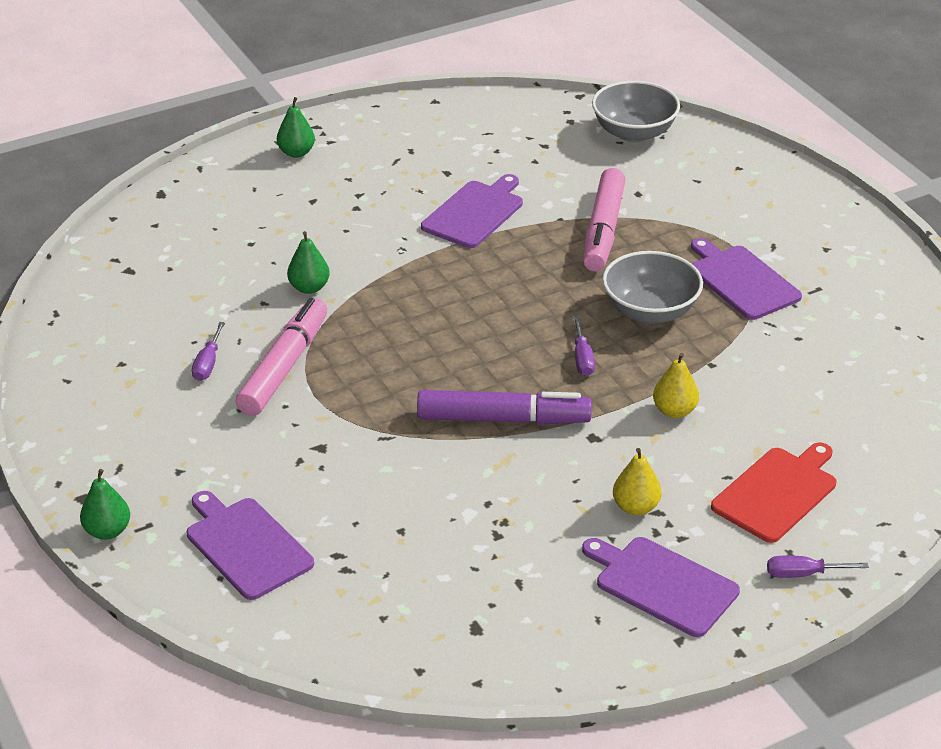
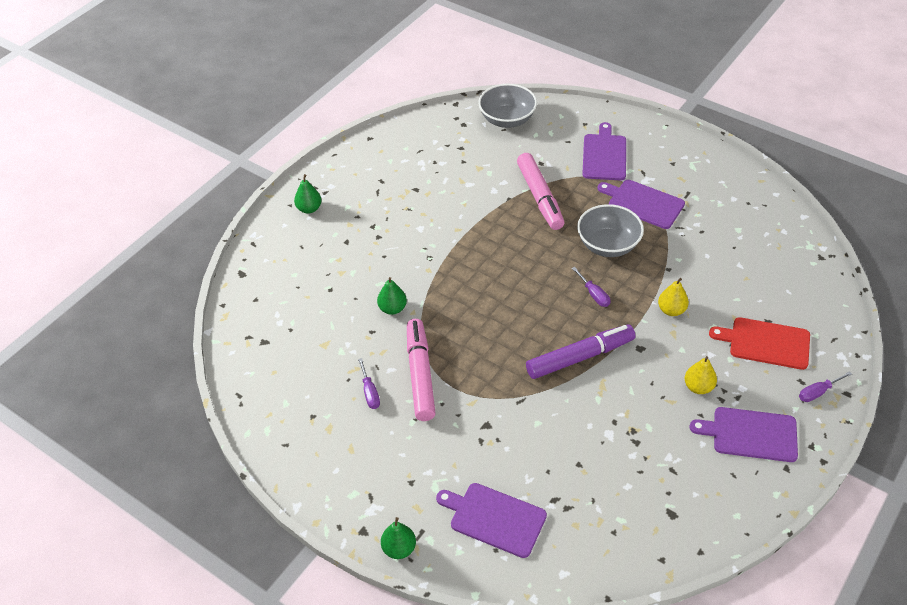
camera: 25 degrees left, 10 degrees up
purple cutting board [421,174,523,248] -> purple cutting board moved to [582,122,626,181]
red cutting board [711,442,836,543] -> red cutting board turned 90 degrees counterclockwise [709,317,810,370]

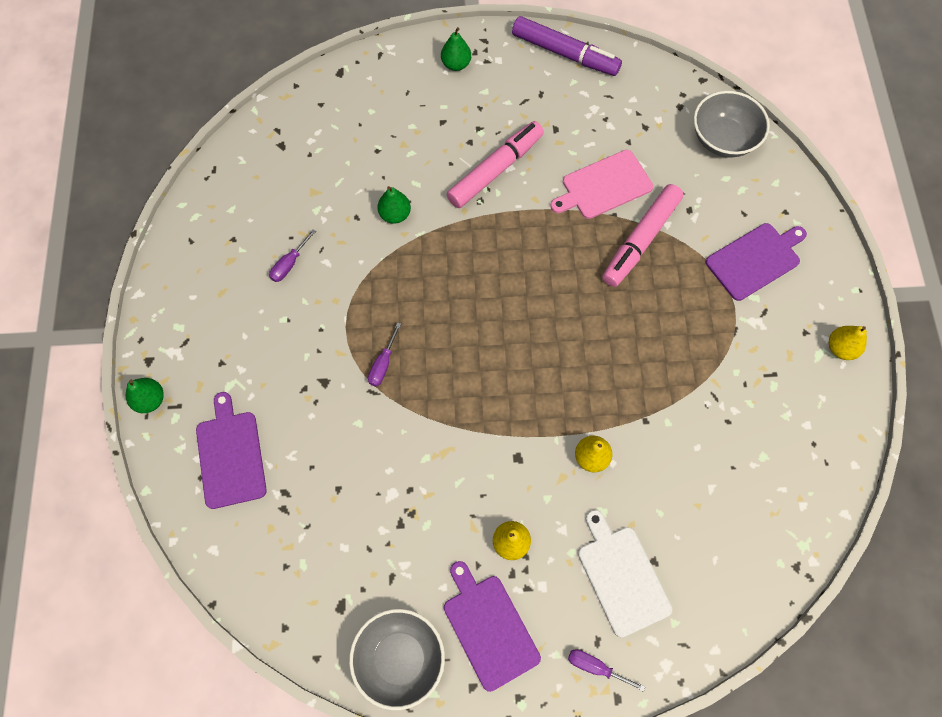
camera: 50 degrees right, 20 degrees up
pink marker [407,319,436,421] -> pink marker moved to [447,121,544,208]
purple marker [526,324,635,379] -> purple marker moved to [512,16,622,76]
purple screwdriver [572,267,610,307] -> purple screwdriver moved to [368,323,401,387]
grey bowl [577,204,644,257] -> grey bowl moved to [349,609,445,710]
purple cutting board [597,180,685,229] -> none
red cutting board [709,317,810,370] -> white cutting board [578,510,672,637]
none -> pink cutting board [550,150,654,219]
none -> yellow pear [829,326,867,360]

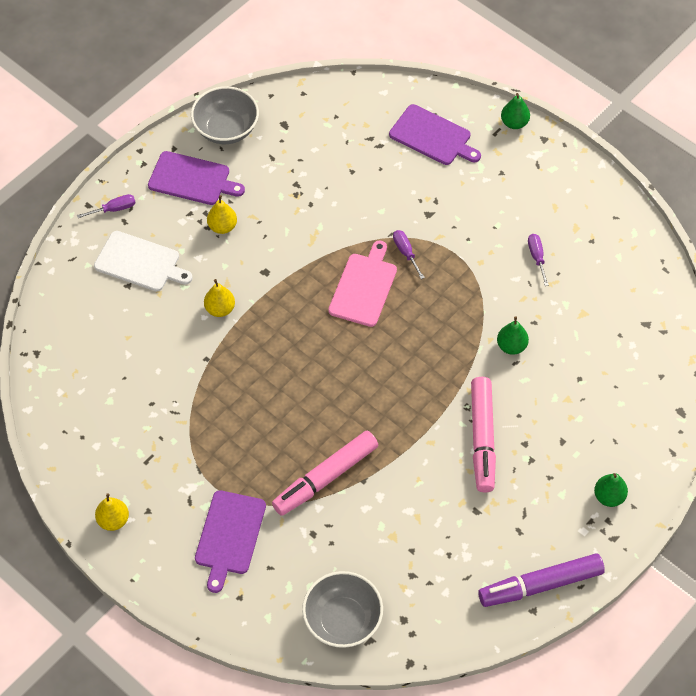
camera: 135 degrees right, 10 degrees down
pink cutting board [550,150,654,219] -> pink cutting board moved to [328,241,397,327]
pink marker [602,184,683,287] -> pink marker turned 120 degrees counterclockwise [272,431,378,516]

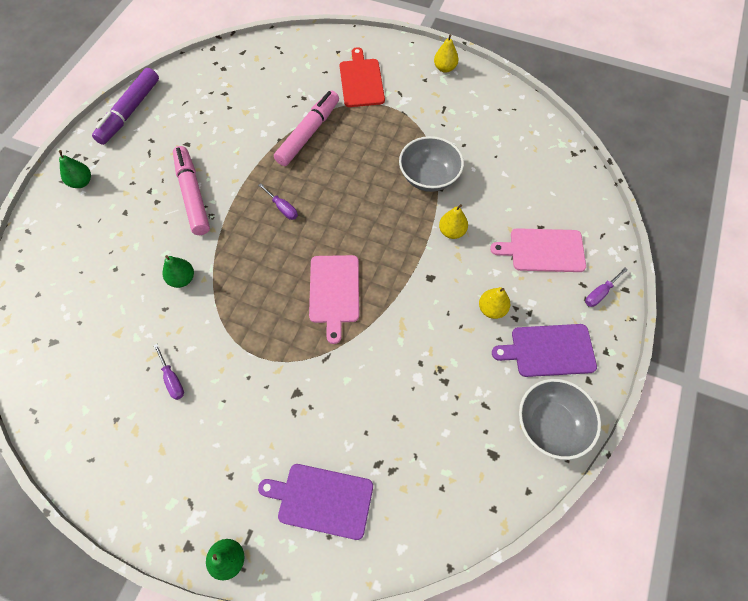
camera: 160 degrees right, 5 degrees up
white cutting board [94,231,193,291] -> pink cutting board [490,228,586,272]
purple cutting board [195,490,266,593] -> red cutting board [340,47,385,107]
grey bowl [302,571,383,648] -> grey bowl moved to [399,136,464,192]
purple screwdriver [393,230,425,279] -> purple screwdriver moved to [258,183,298,220]
purple marker [478,553,605,607] -> purple marker turned 150 degrees clockwise [92,68,159,145]

